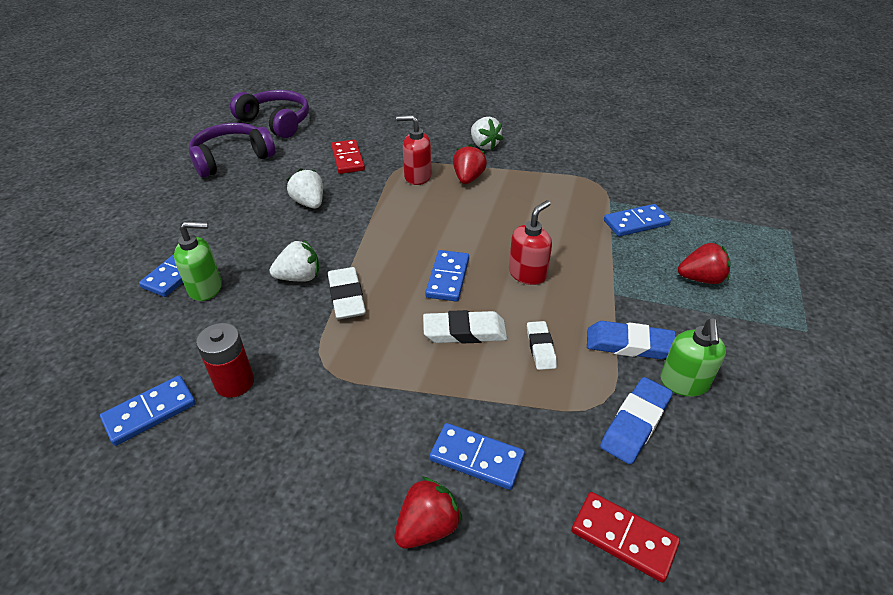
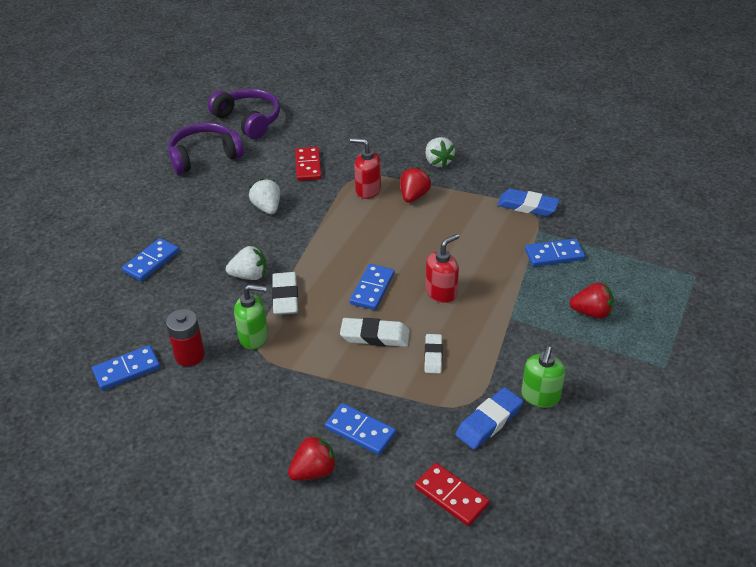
camera: 10 degrees right, 0 degrees up
green soap dispenser [174,221,222,301] -> green soap dispenser moved to [234,284,268,349]
blue eraser [587,321,676,359] -> blue eraser moved to [497,189,560,216]

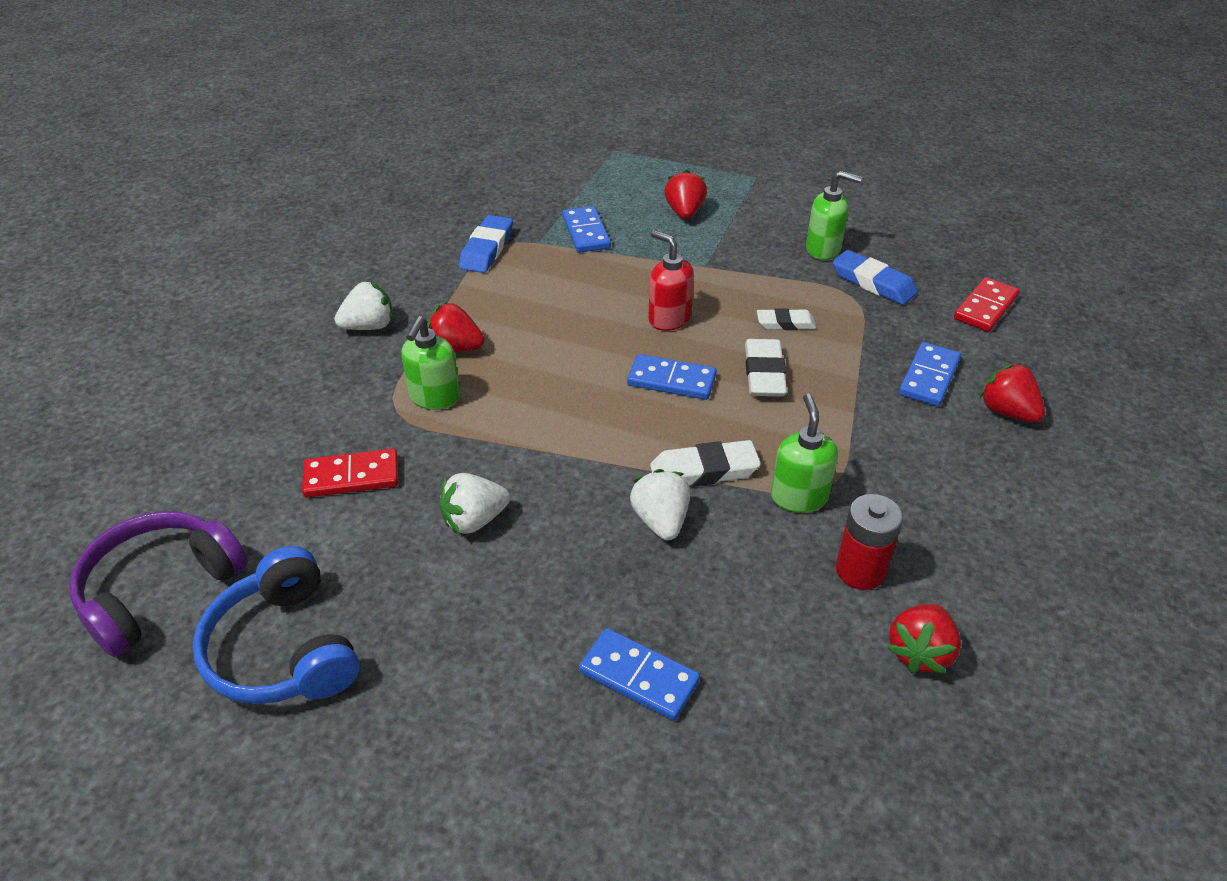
camera: 95 degrees left, 0 degrees up
blue domino [92,345,160,391] -> red strawberry [887,604,961,674]
purple headphones [168,122,244,174] -> blue headphones [193,546,360,704]
red soap dispenser [350,138,381,199] -> green soap dispenser [401,316,460,410]

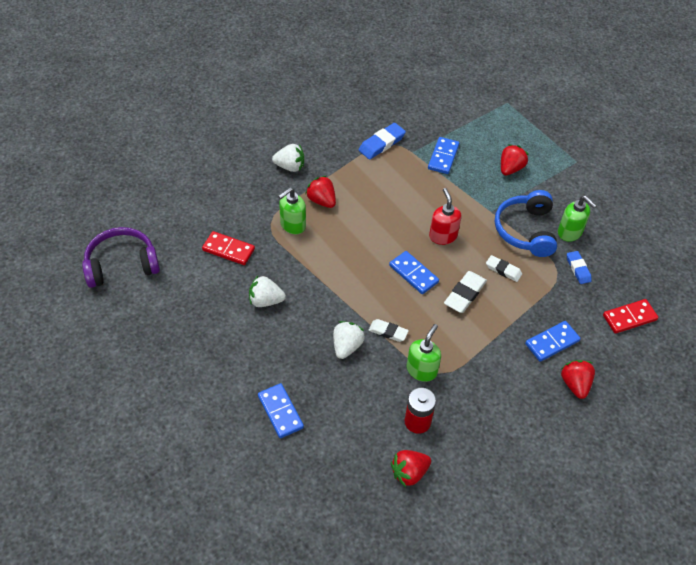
camera: 30 degrees right, 10 degrees up
blue headphones [193,546,360,704] -> blue headphones moved to [495,190,557,257]
white eraser [650,440,761,487] -> white eraser [369,319,409,342], size x0.66
blue eraser [832,250,918,305] -> blue eraser [567,251,592,284], size x0.66

